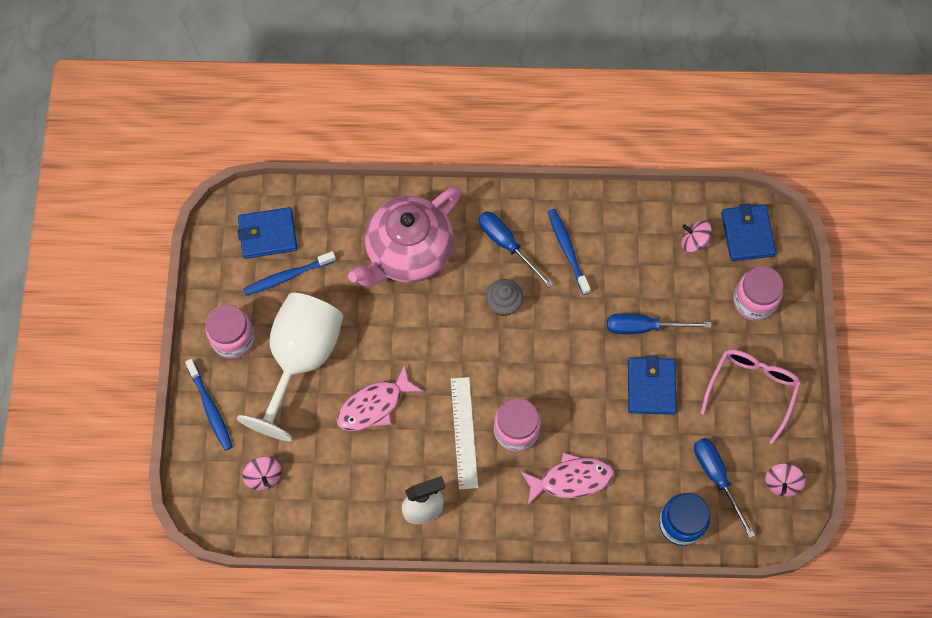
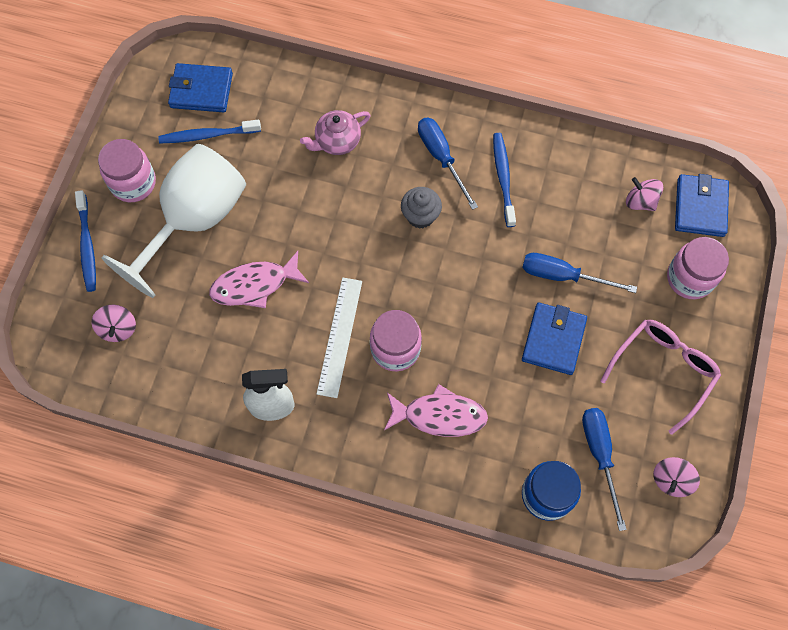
camera: 15 degrees right, 0 degrees up
pink teapot [348,186,461,287] -> pink teapot [300,110,370,155], size x0.49

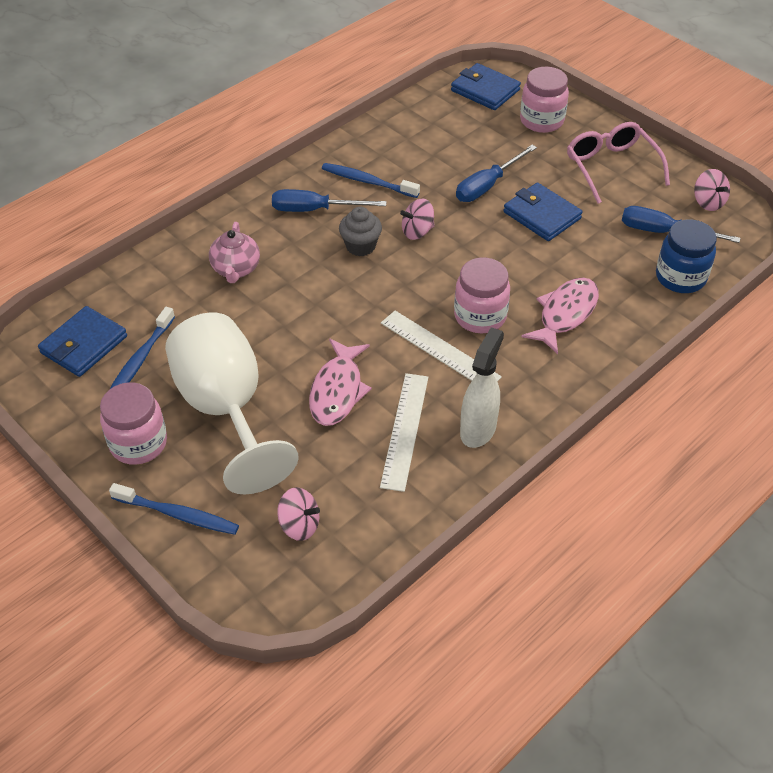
camera: 60 degrees left, 20 degrees down
pink spinning top [626,177,663,211] -> pink spinning top moved to [400,198,435,240]
none -> white ruler [380,373,428,492]

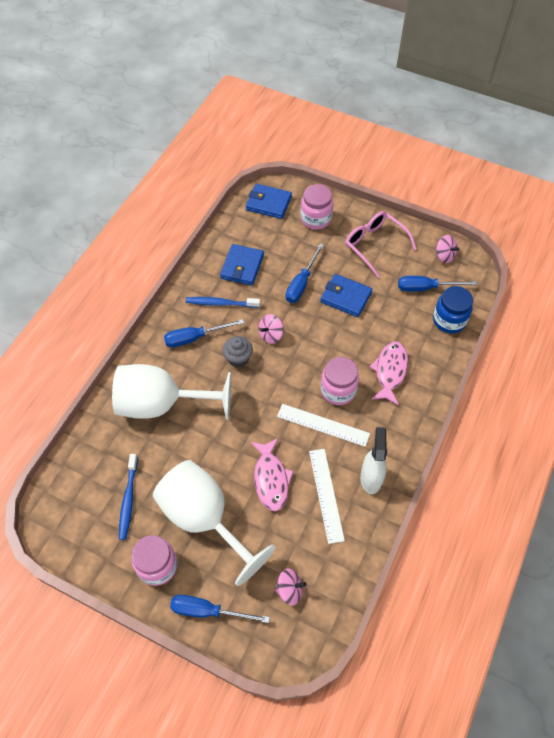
camera: 20 degrees left, 10 degrees up
blue wallet [38,306,127,377] -> blue wallet moved to [220,244,264,286]
blue toothbrush [109,483,239,535] -> blue screwdriver [170,595,270,623]
pink teapot [209,222,260,283] -> white goblet [112,364,231,420]

